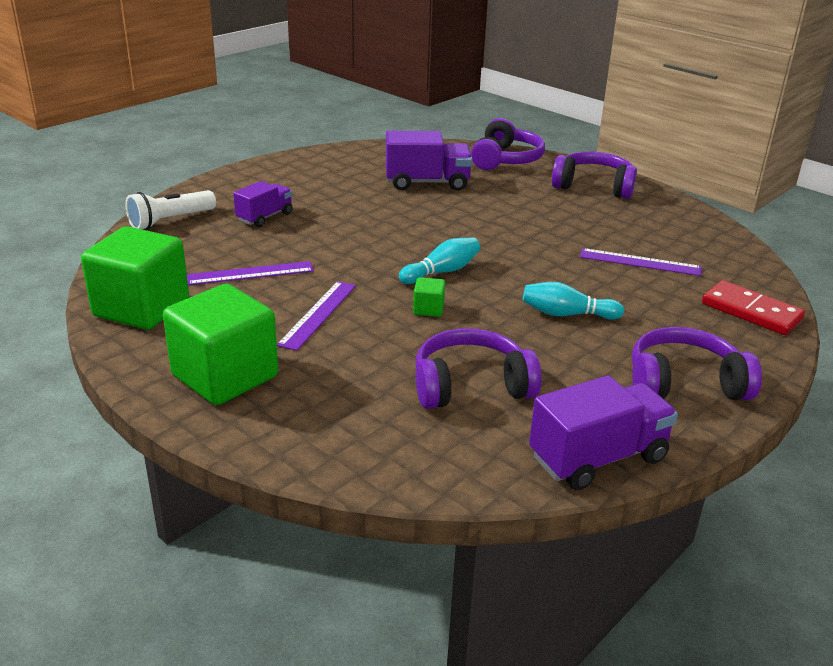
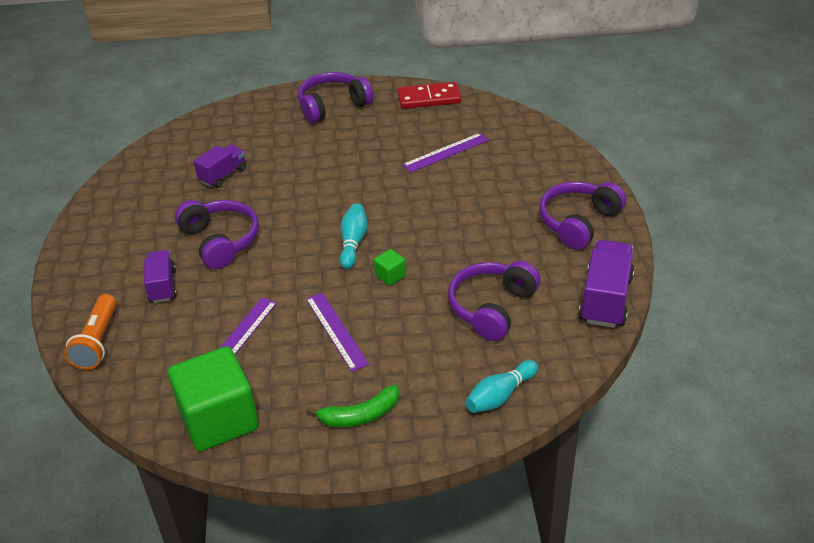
camera: 45 degrees left, 10 degrees up
white flashlight [126,190,216,230] -> orange flashlight [64,294,117,370]
green cube [163,284,278,405] -> green banana [306,385,399,427]
purple truck [386,131,472,191] -> purple truck [194,144,246,188], size x0.63
purple headphones [471,118,545,170] -> purple headphones moved to [175,200,259,269]
turquoise bowling pin [523,282,624,320] -> turquoise bowling pin moved to [465,360,538,413]
red domino [702,280,805,335] -> red domino moved to [398,82,461,109]

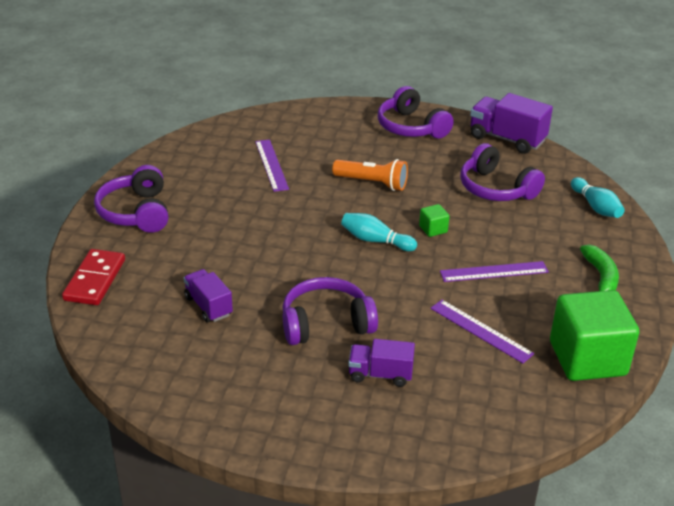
camera: 75 degrees left, 5 degrees down
orange flashlight [64,294,117,370] -> orange flashlight moved to [332,159,408,191]
red domino [398,82,461,109] -> red domino moved to [62,249,125,305]

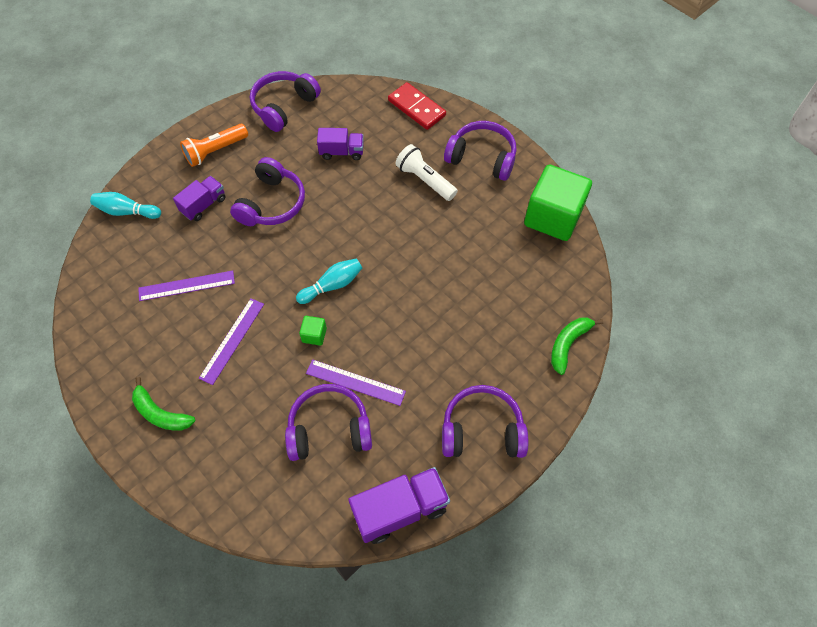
camera: 125 degrees right, 25 degrees up
purple ruler [255,139,289,192] -> purple ruler moved to [306,359,406,406]
orange flashlight [332,159,408,191] -> orange flashlight moved to [180,124,248,167]
green cube [550,290,639,381] -> green cube moved to [524,165,592,241]
turquoise bowling pin [571,177,625,218] -> turquoise bowling pin moved to [90,192,161,219]
none -> purple headphones [250,71,321,132]
none -> white flashlight [395,144,458,201]
none -> green banana [551,317,603,375]

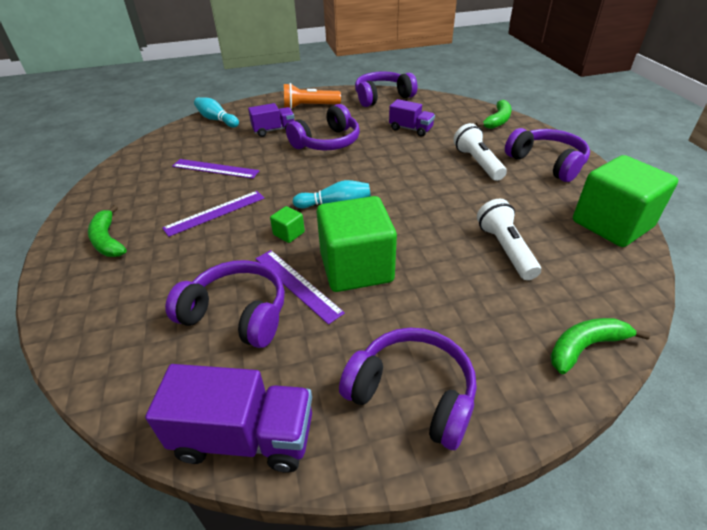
camera: 30 degrees right, 20 degrees down
red domino [388,82,446,130] -> green banana [476,100,512,129]
none -> green cube [317,196,397,292]
none -> white flashlight [477,199,541,280]

